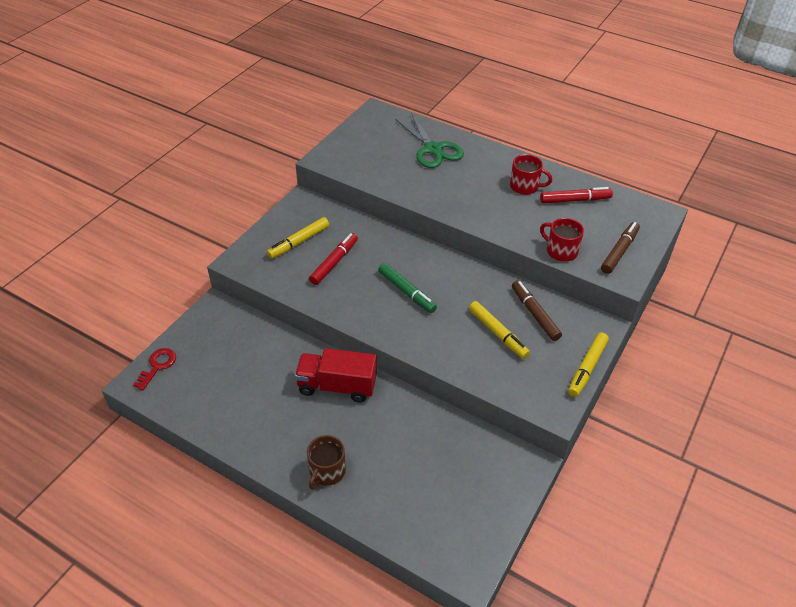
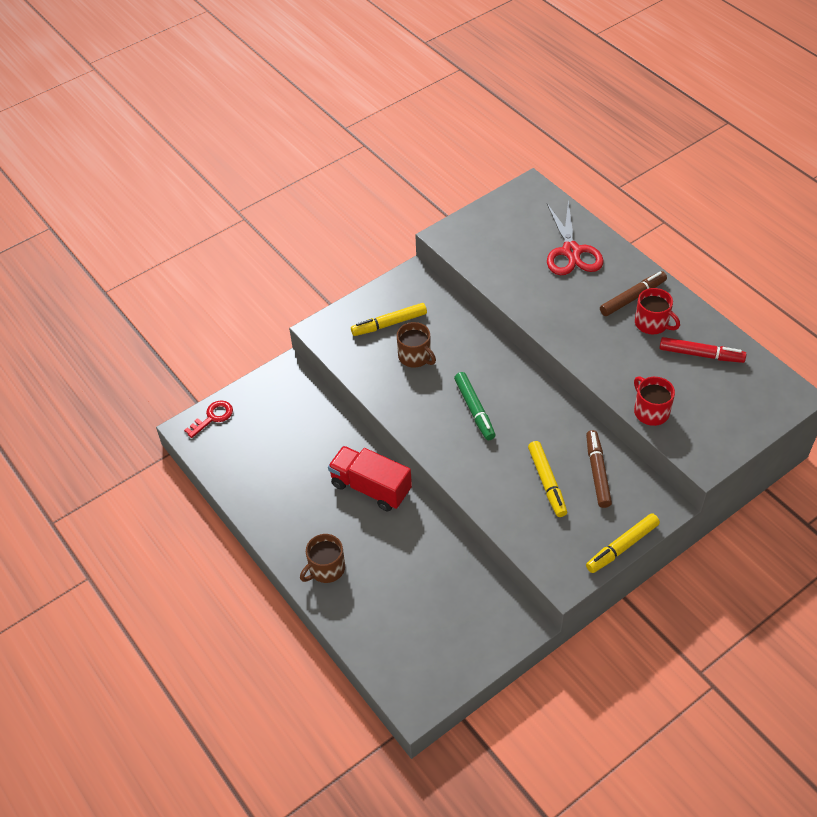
camera: 25 degrees right, 5 degrees up
red marker [309,233,358,285] -> brown mug [397,322,436,368]
green scissors [395,114,464,168] -> red scissors [547,200,604,275]
brown marker [601,222,640,274] -> brown marker moved to [600,271,667,316]

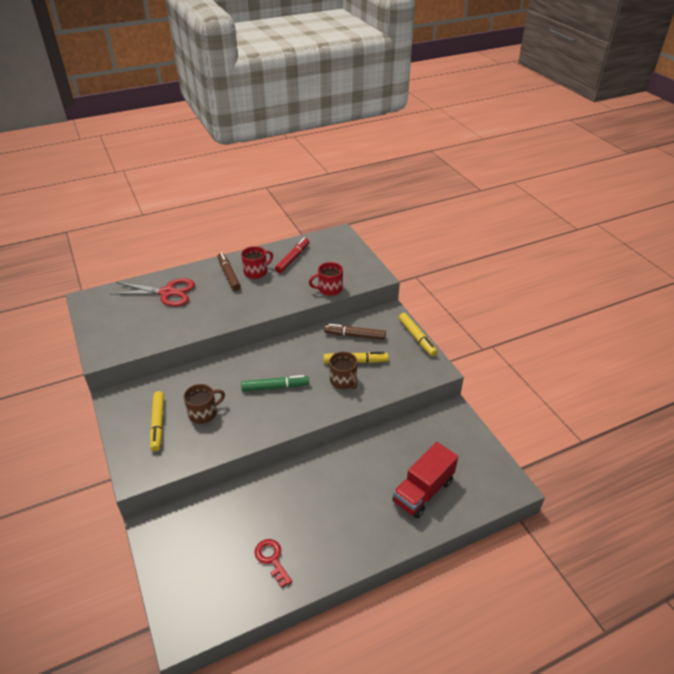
camera: 80 degrees left, 10 degrees down
red key [184,400,233,438] -> red key moved to [254,539,292,588]
brown mug [300,534,345,583] -> brown mug moved to [329,352,357,389]
red truck [328,446,412,511] -> red truck moved to [392,442,458,519]

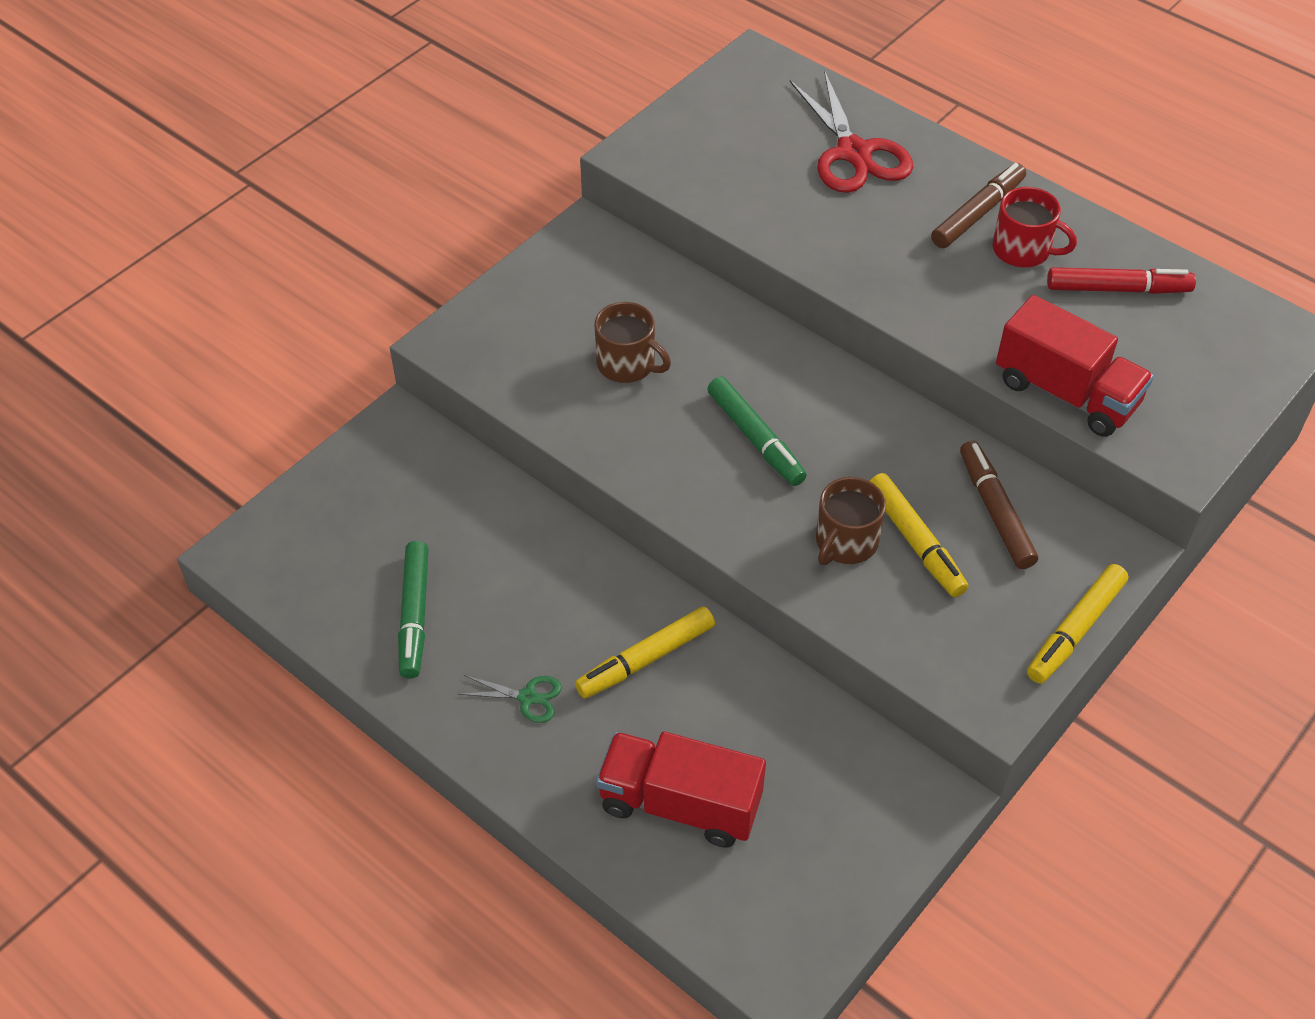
camera: 65 degrees right, 10 degrees up
yellow marker [150,391,164,451] -> yellow marker moved to [575,606,715,698]
red key [254,539,292,588] -> green marker [398,541,429,679]
red mug [309,262,343,296] -> red truck [996,295,1154,437]
none -> green scissors [458,675,562,723]

